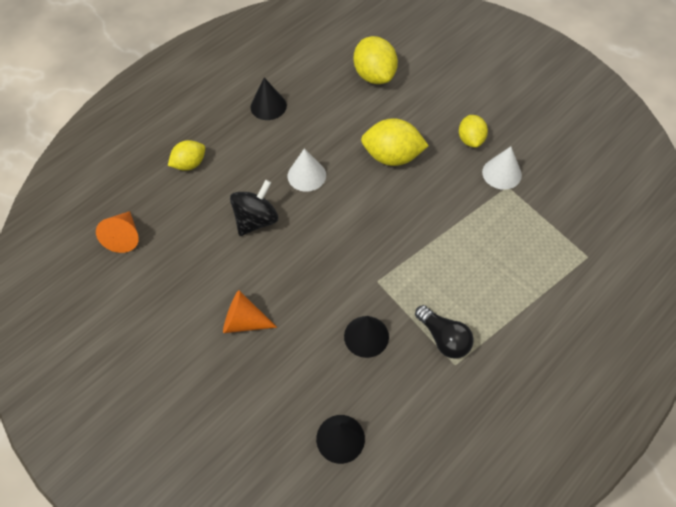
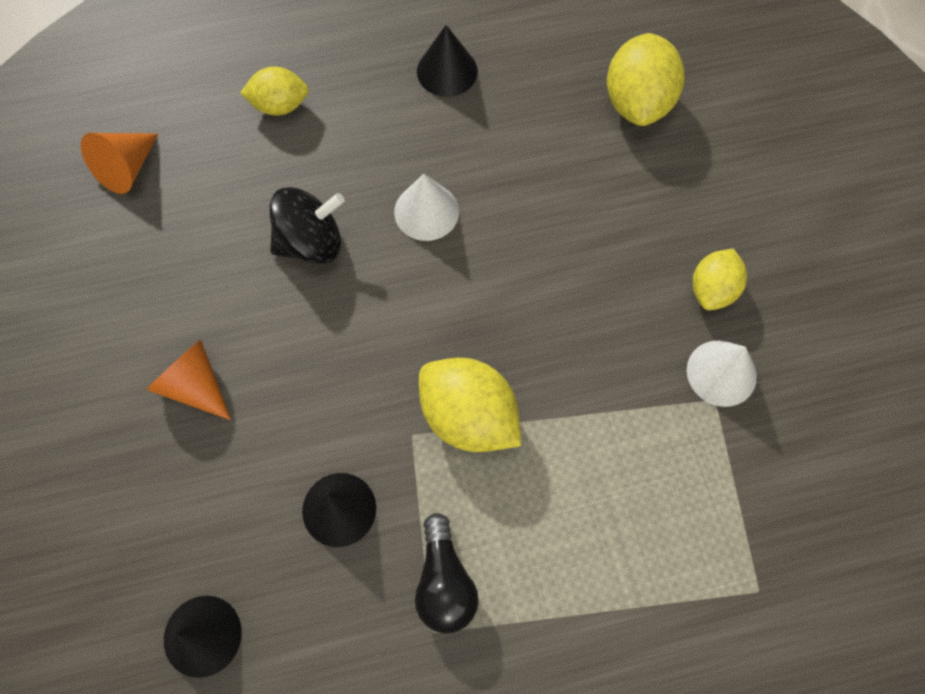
camera: 30 degrees right, 10 degrees up
yellow lemon [361,118,429,166] -> yellow lemon moved to [419,358,521,452]

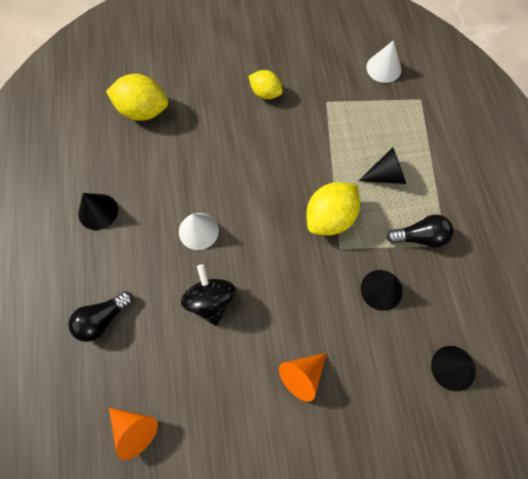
camera: 85 degrees left, 0 degrees up
yellow lemon [240,66,309,116] -> black light bulb [69,291,133,342]
white cone [687,341,757,407] -> white cone moved to [366,40,401,83]
none -> black cone [359,147,406,184]

